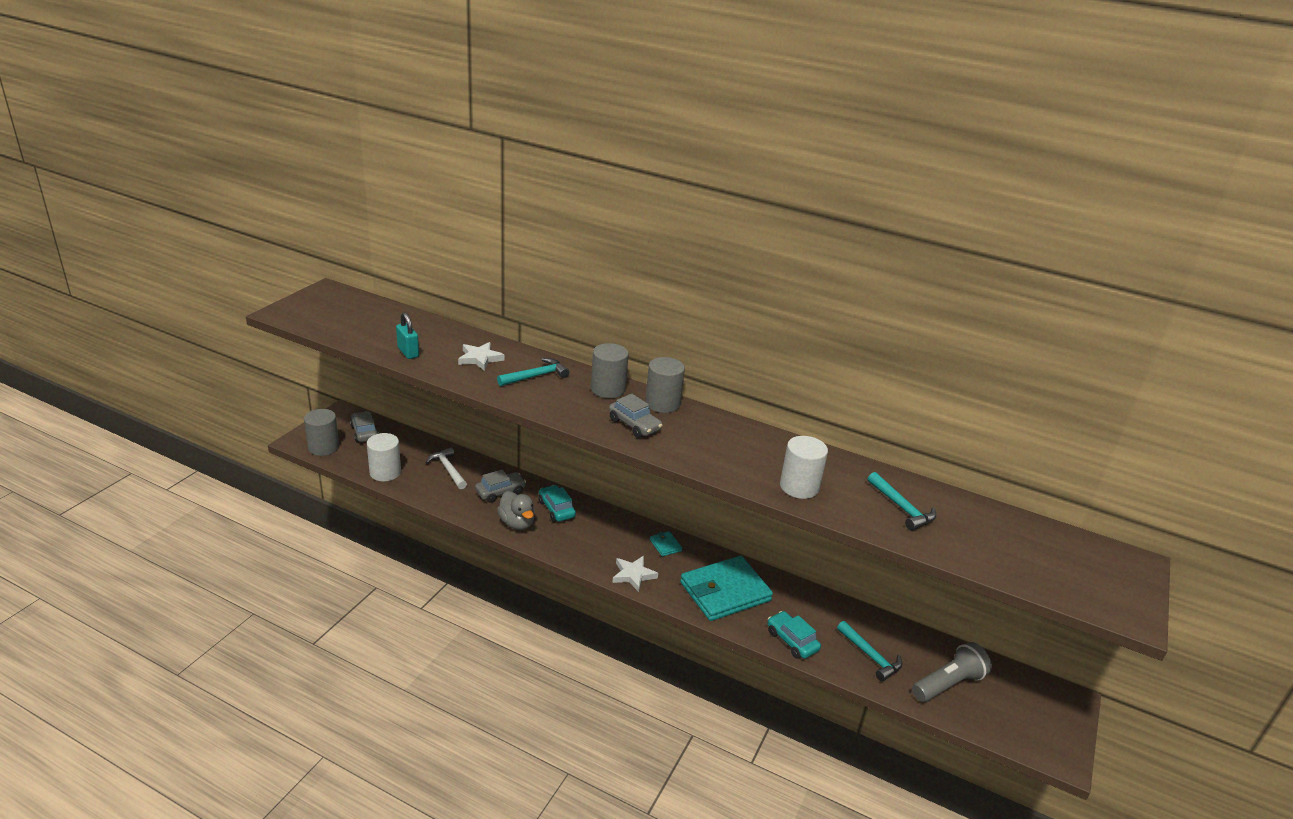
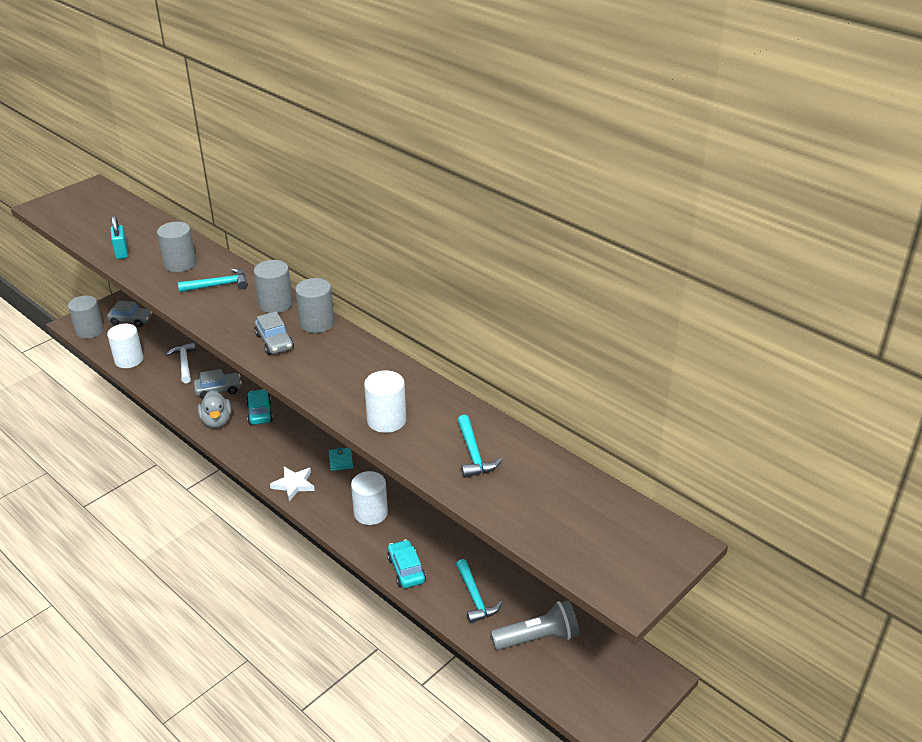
camera: 20 degrees right, 5 degrees up
grey car [350,411,379,443] -> grey car turned 105 degrees clockwise [107,301,152,327]
white star [458,342,504,371] -> grey cylinder [157,222,196,272]
turquoise wallet [680,556,773,621] -> white cylinder [351,471,388,525]

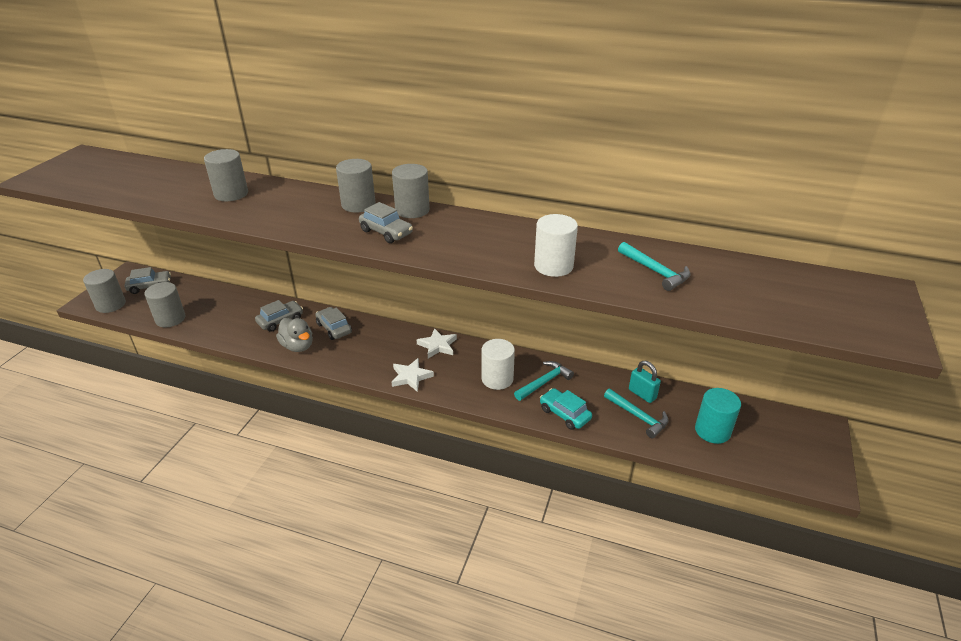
camera: 25 degrees left, 0 degrees up
white cylinder [107,324,144,368] -> grey cylinder [145,282,186,327]
turquoise padlock [111,216,128,259] -> turquoise padlock moved to [629,361,661,403]
white hammer [166,342,196,383] -> none
turquoise hammer [178,268,248,292] -> turquoise hammer moved to [514,361,574,401]
turquoise car [246,389,273,425] -> grey car [315,307,352,340]
turquoise wallet [329,447,353,471] -> white star [417,328,457,358]
grey flashlight [491,600,579,650] -> turquoise cylinder [695,388,741,444]

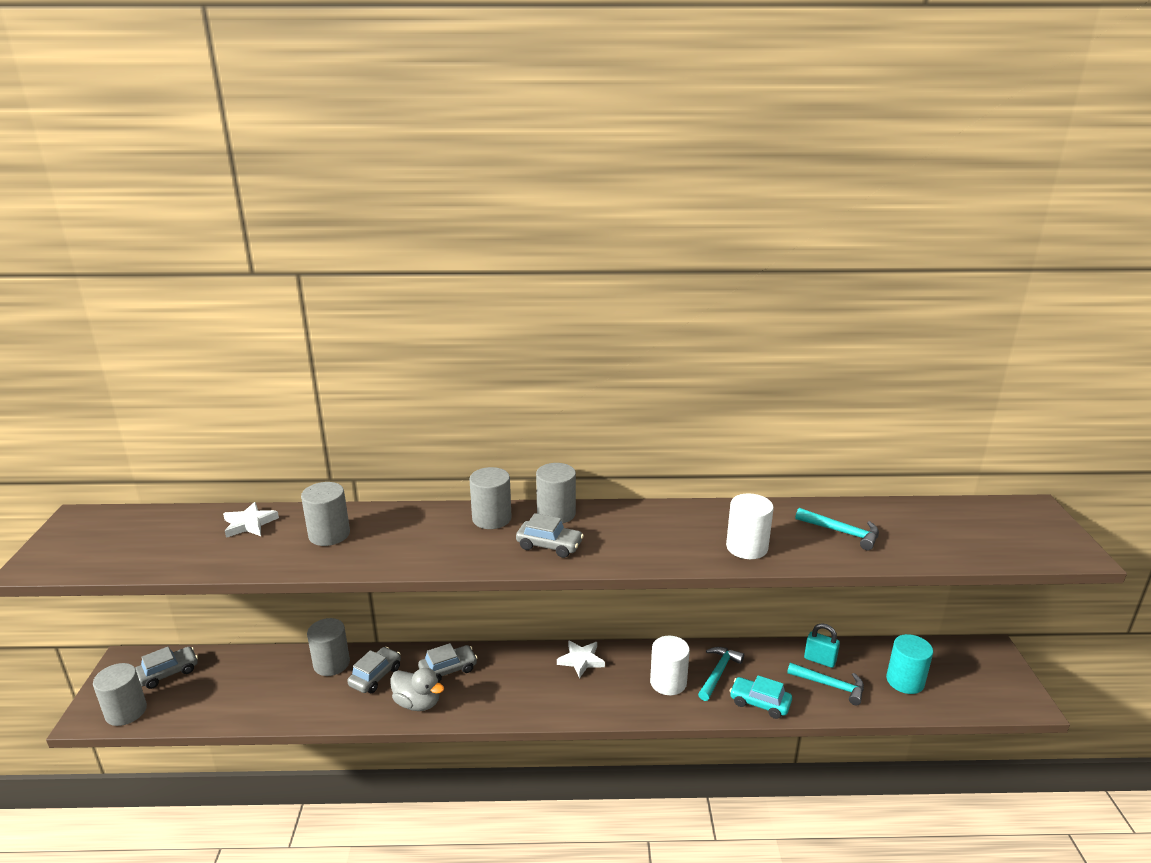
camera: 20 degrees left, 10 degrees down
grey cylinder [145,282,186,327] -> grey cylinder moved to [307,618,350,676]
grey car [315,307,352,340] -> grey car turned 120 degrees clockwise [418,643,478,683]
white star [391,358,434,392] -> white star moved to [223,502,279,538]

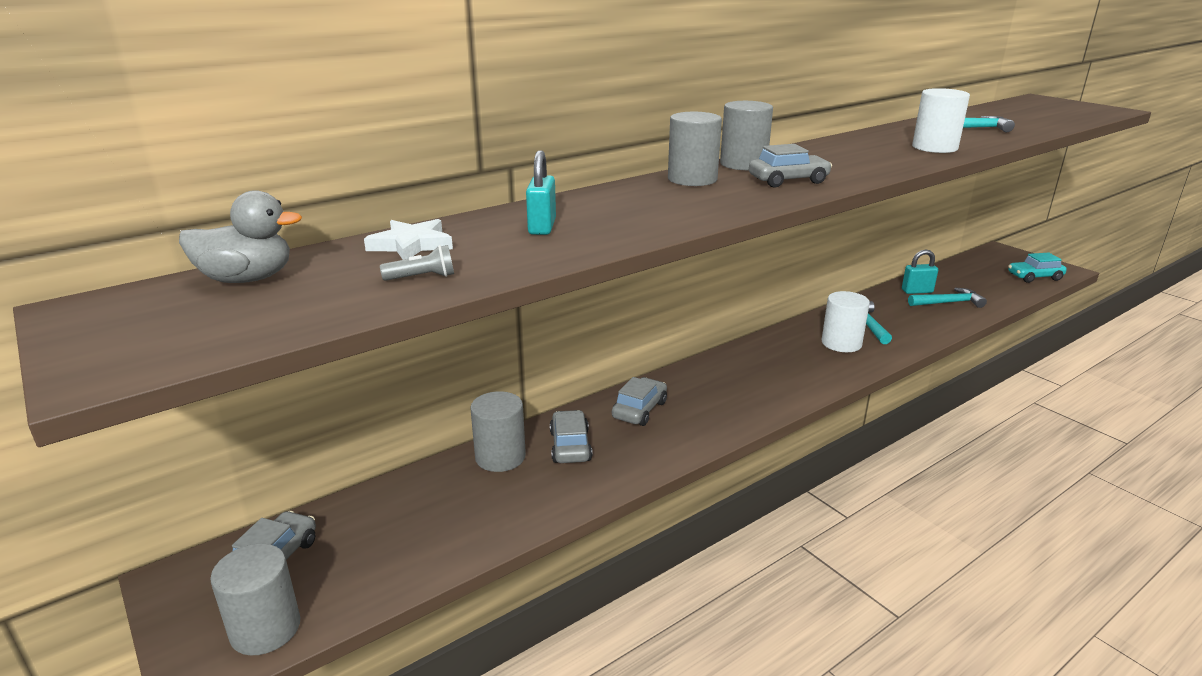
camera: 35 degrees left, 0 degrees up
grey cylinder [301,482,350,546] -> turquoise padlock [526,150,556,235]
grey duck [390,668,444,711] -> grey duck moved to [179,190,302,283]
white star [557,640,605,679] -> none
turquoise car [729,675,792,719] -> turquoise car moved to [1008,253,1067,283]
turquoise cylinder [886,634,933,694] -> none
none -> grey flashlight [380,245,454,281]

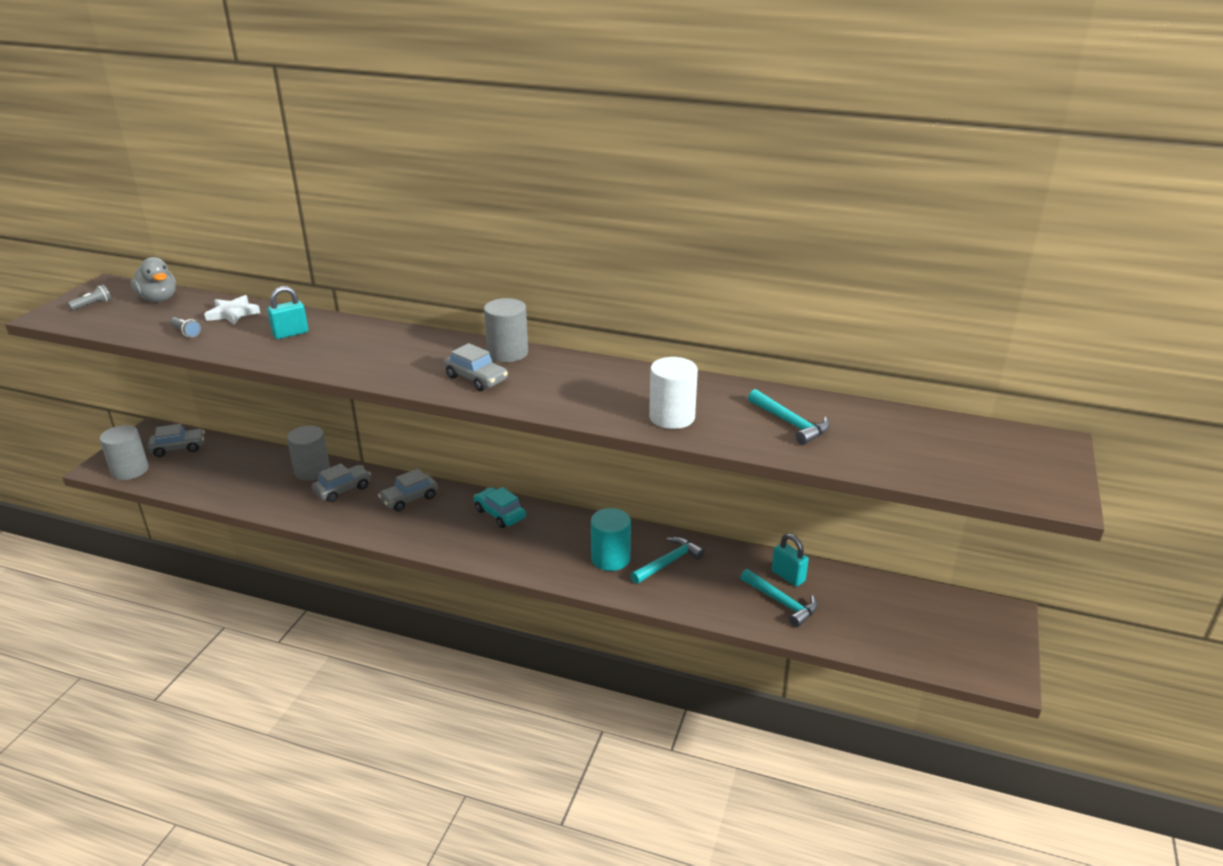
camera: 55 degrees right, 5 degrees up
grey car [612,377,667,426] -> grey car turned 150 degrees clockwise [378,469,438,512]
grey cylinder [668,112,722,186] -> none
white cylinder [822,291,870,352] -> turquoise cylinder [591,508,631,571]
turquoise car [1008,253,1067,283] -> turquoise car moved to [474,487,526,528]
none -> grey flashlight [68,285,111,310]

